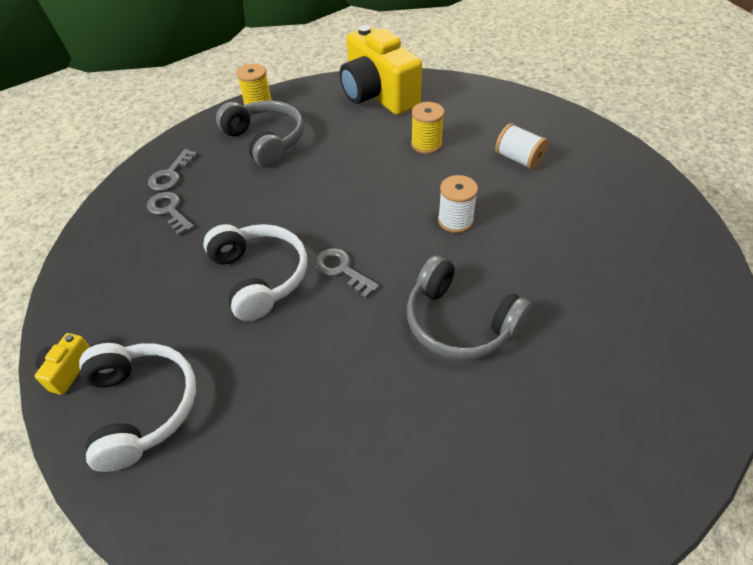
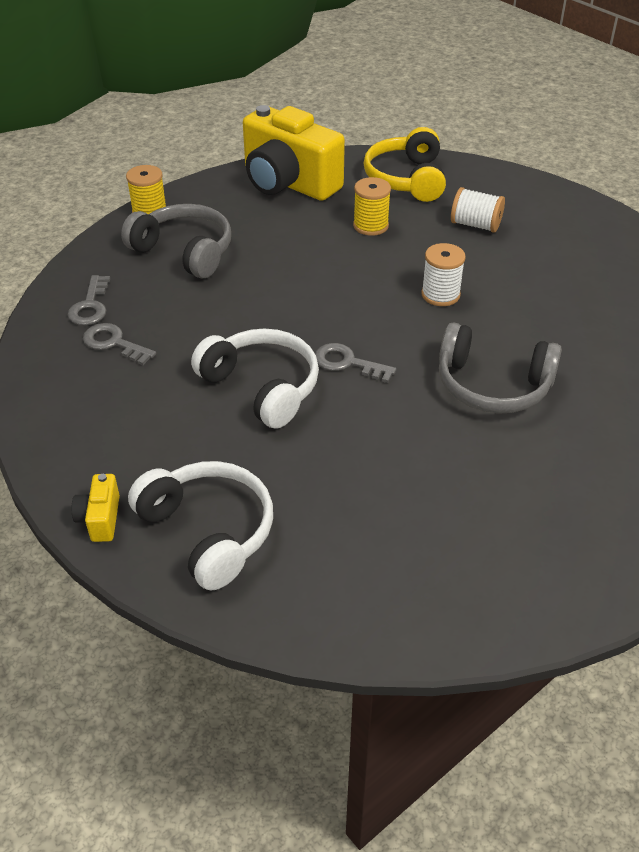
camera: 20 degrees left, 5 degrees down
none -> yellow headphones [364,127,446,202]

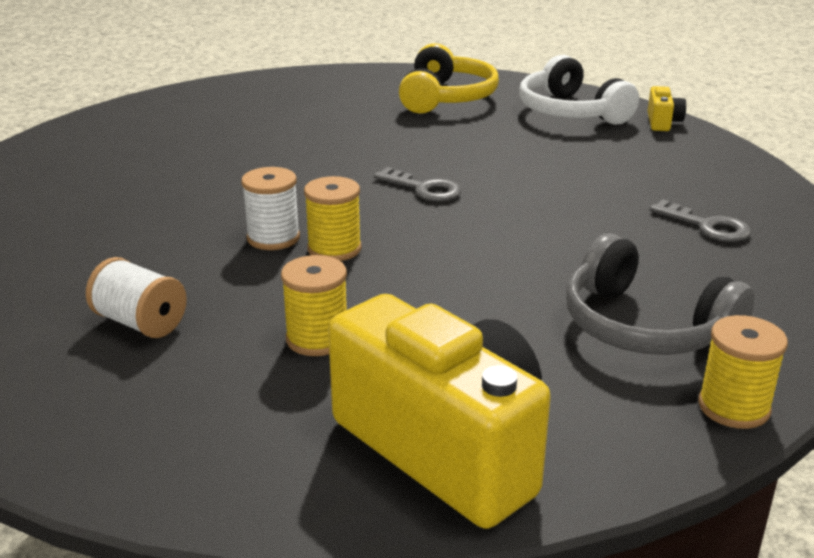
camera: 170 degrees left, 15 degrees down
grey key [68,275,110,326] -> none
white headphones [191,329,319,429] -> none
yellow headphones [364,127,446,202] -> yellow headphones moved to [399,43,499,114]
grey headphones [439,322,562,414] -> none
none -> yellow spool [304,176,362,261]

